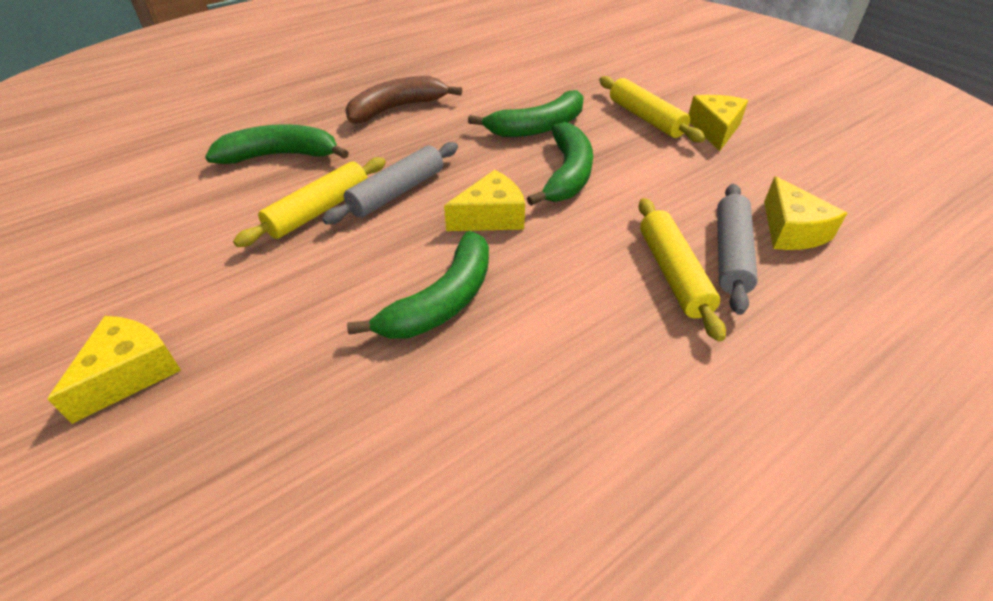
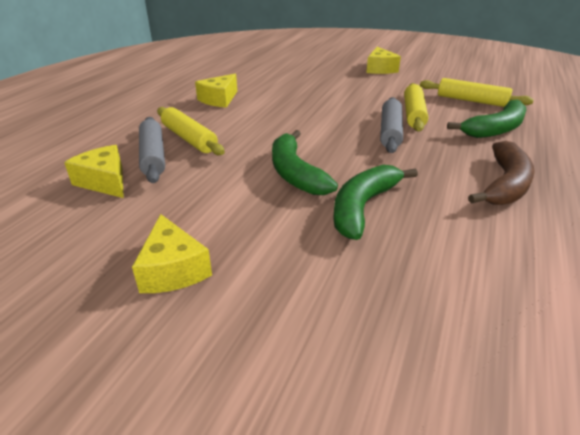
camera: 150 degrees right, 10 degrees down
green banana [347,231,489,339] -> none
yellow cheese [444,170,525,231] -> yellow cheese moved to [195,74,237,108]
yellow rolling pin [599,76,705,142] -> yellow rolling pin moved to [420,78,534,107]

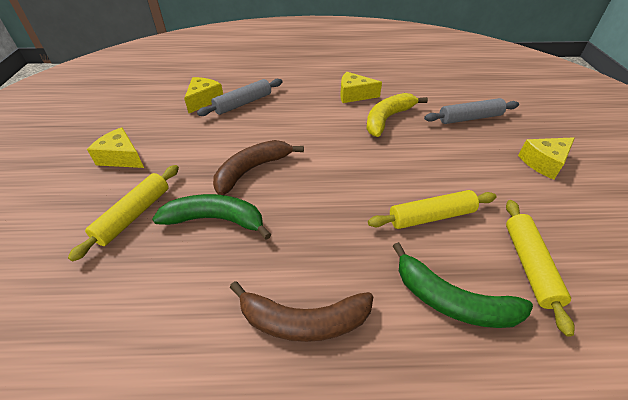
camera: 65 degrees right, 10 degrees up
yellow cheese [132,214,212,293] -> yellow cheese turned 75 degrees clockwise [87,127,144,168]
yellow rolling pin [157,107,225,155] -> yellow rolling pin moved to [68,165,179,262]
green banana [272,130,338,195] -> brown banana [213,140,304,195]
grey rolling pin [380,97,403,153] -> grey rolling pin moved to [424,98,519,124]
none -> yellow banana [366,93,428,137]

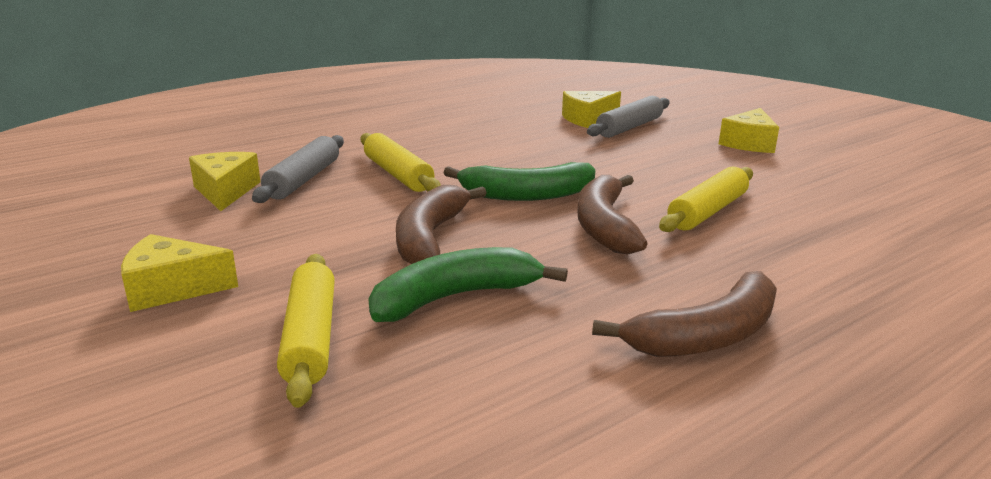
camera: 35 degrees left, 20 degrees down
yellow cheese [340,72,382,103] -> yellow cheese moved to [562,91,621,128]
yellow banana [366,93,428,137] -> none
green banana [393,242,533,328] -> green banana moved to [443,162,595,201]
yellow rolling pin [506,200,575,337] -> yellow rolling pin moved to [361,133,441,192]
none -> brown banana [578,175,647,255]

